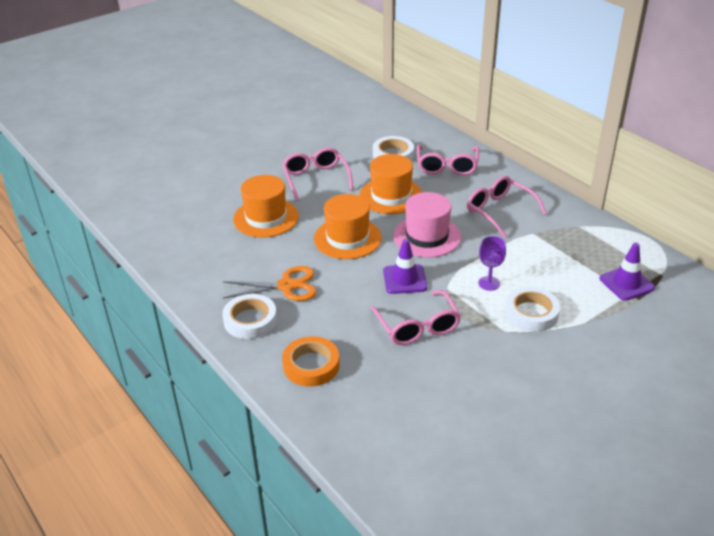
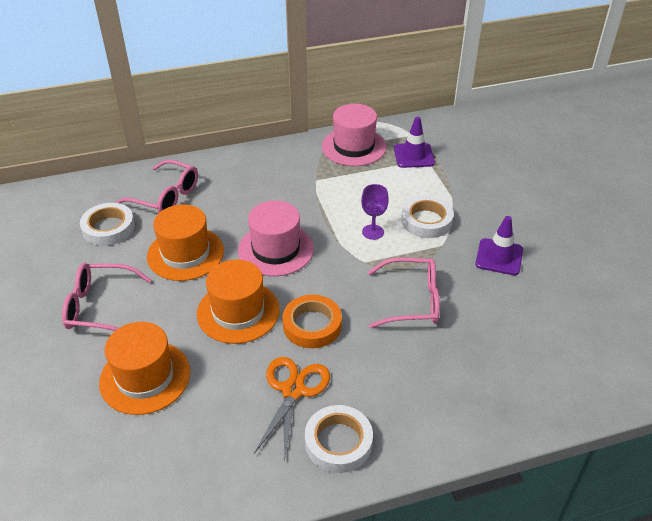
camera: 70 degrees left, 5 degrees up
orange tape [282,336,339,387] -> orange tape moved to [283,295,342,348]
purple traffic cone [383,239,427,294] -> purple traffic cone moved to [475,216,523,275]
pink glasses [467,176,547,238] -> none
none -> pink hat [322,104,386,166]

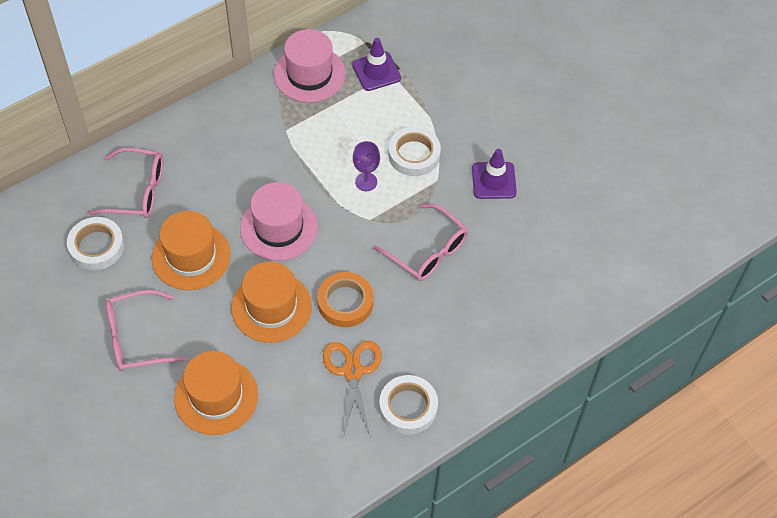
camera: 20 degrees left, 15 degrees up
pink glasses [368,257,440,328] -> pink glasses turned 60 degrees clockwise [373,204,468,281]

